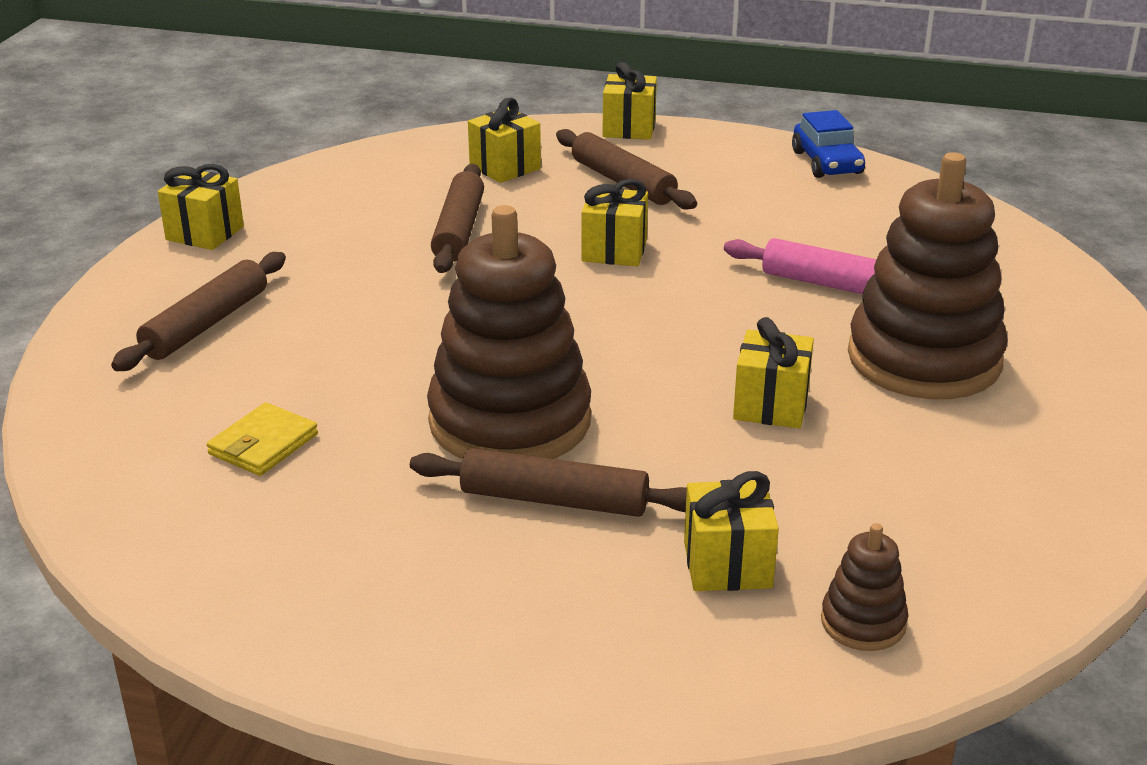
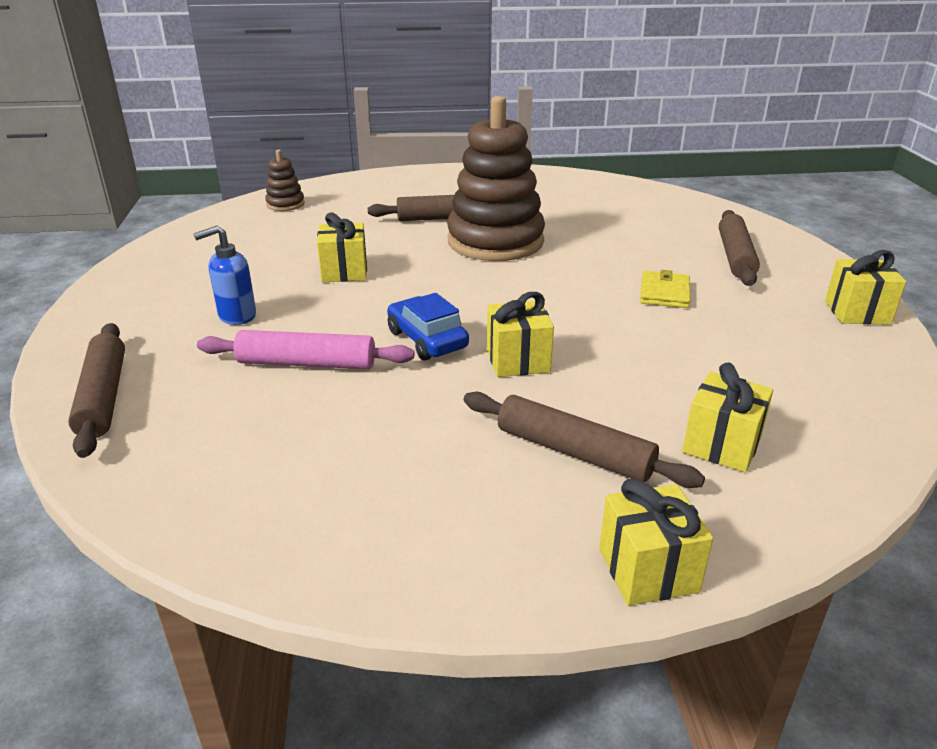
camera: 160 degrees right, 0 degrees up
yellow wallet [207,403,318,476] -> yellow wallet moved to [640,270,691,308]
brown rolling pin [431,164,484,273] -> brown rolling pin moved to [68,323,125,458]
yellow gift [684,471,779,591] -> none
blue car [792,110,865,178] -> blue car moved to [387,293,469,361]
brown stacking toy [848,152,1008,399] -> blue soap dispenser [194,226,256,325]

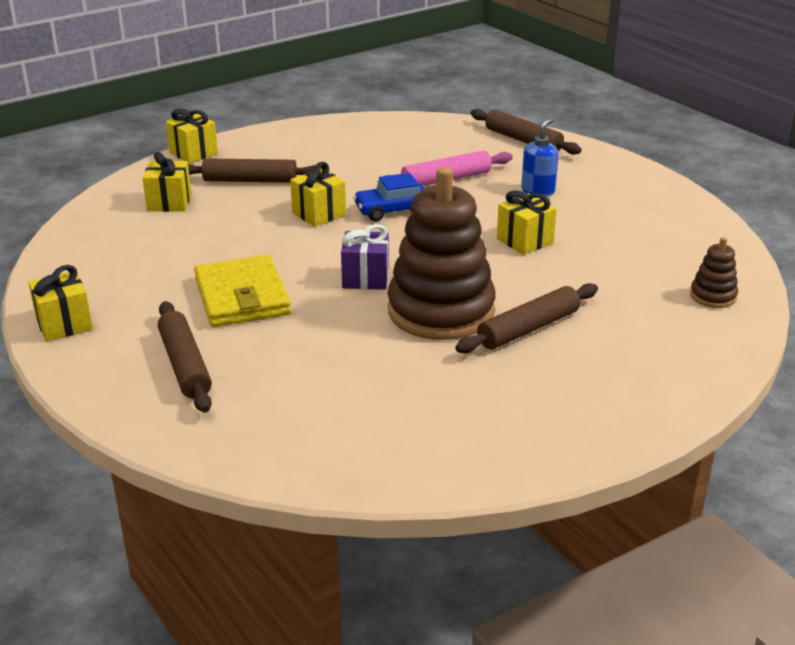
camera: 150 degrees right, 0 degrees up
blue car [387,293,469,361] -> blue car turned 135 degrees clockwise [353,173,425,221]
yellow wallet [640,270,691,308] -> yellow wallet [194,255,291,327], size x1.78
none -> purple gift [341,224,389,290]

